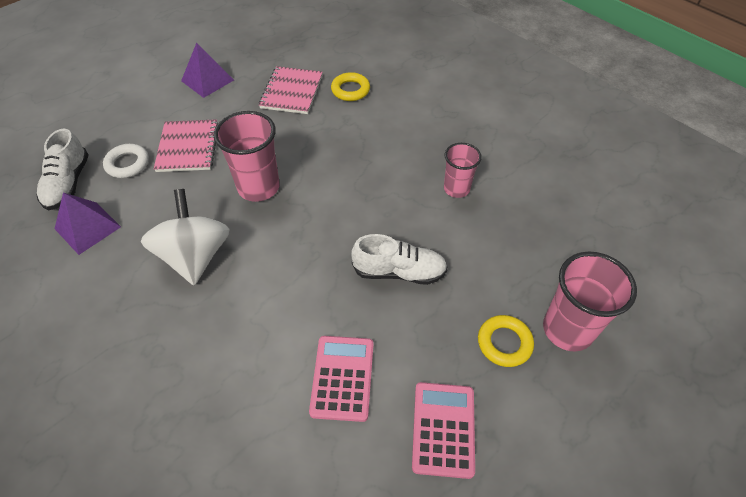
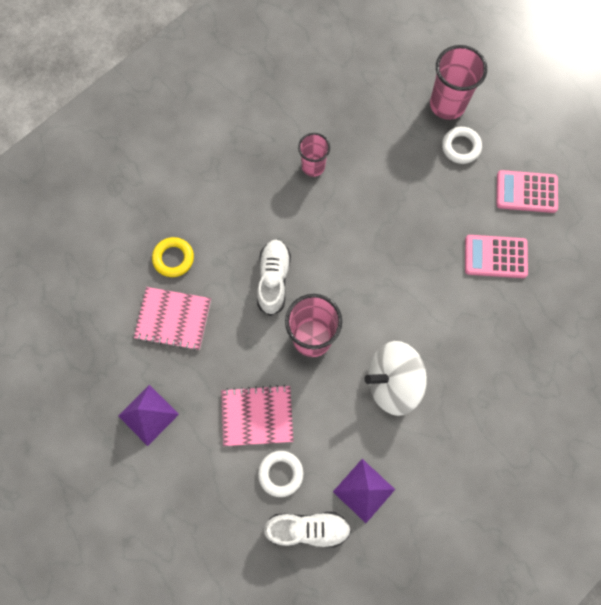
camera: 90 degrees left, 20 degrees up
white shoe [351,234,448,285] -> white shoe moved to [257,240,291,316]
yellow ring [478,315,534,367] -> white ring [442,127,482,164]

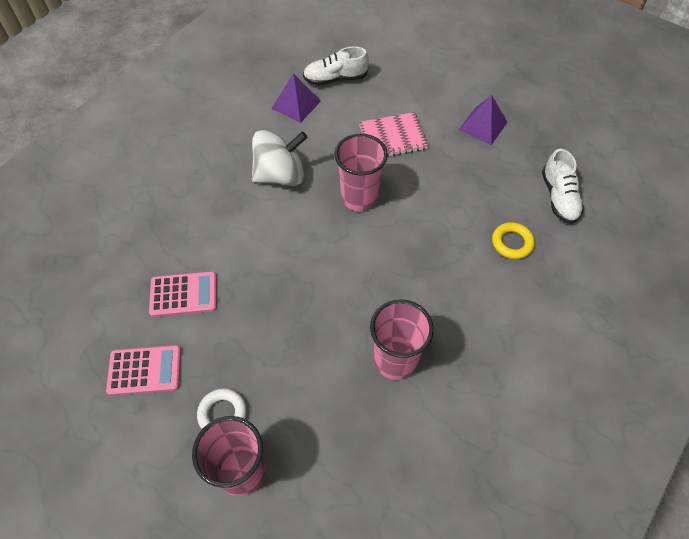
camera: 170 degrees right, 15 degrees down
pink notebook [134,287,211,351] -> none
white shoe [257,240,291,316] -> white shoe moved to [542,149,584,224]
white ring [258,451,304,497] -> none
pink cup [298,133,330,177] -> pink cup [370,299,434,380], size x1.60

